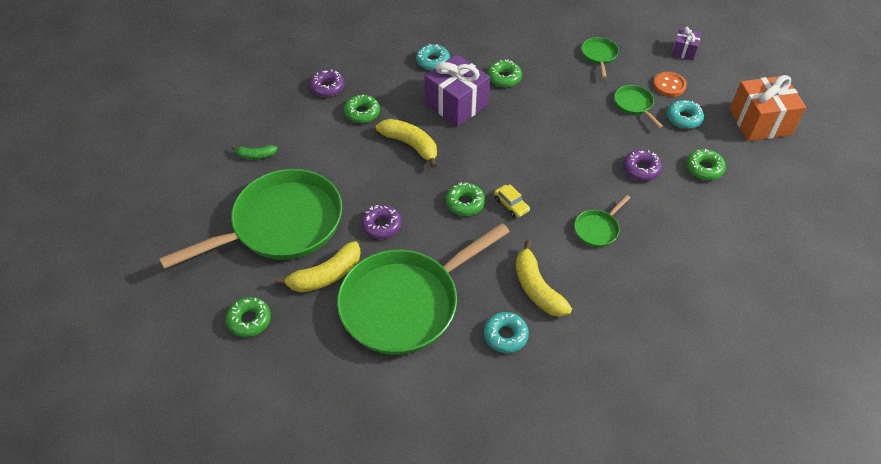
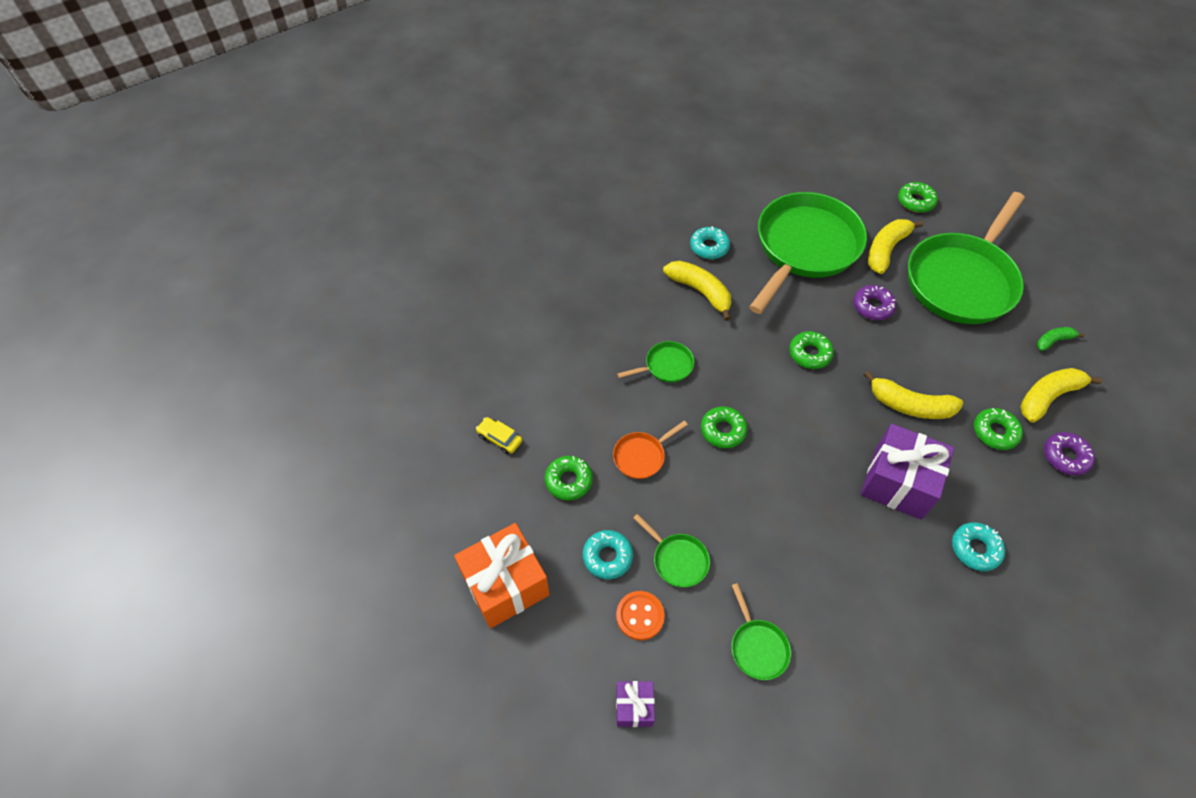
camera: 160 degrees right, 5 degrees up
green donut [487,60,522,87] -> green donut moved to [701,406,747,448]
yellow car [494,184,530,218] -> yellow car moved to [476,417,522,454]
green pan [574,195,630,247] -> green pan turned 45 degrees clockwise [617,341,694,383]
purple donut [623,150,662,181] -> orange pan [613,420,688,479]
none -> yellow banana [1020,368,1102,423]

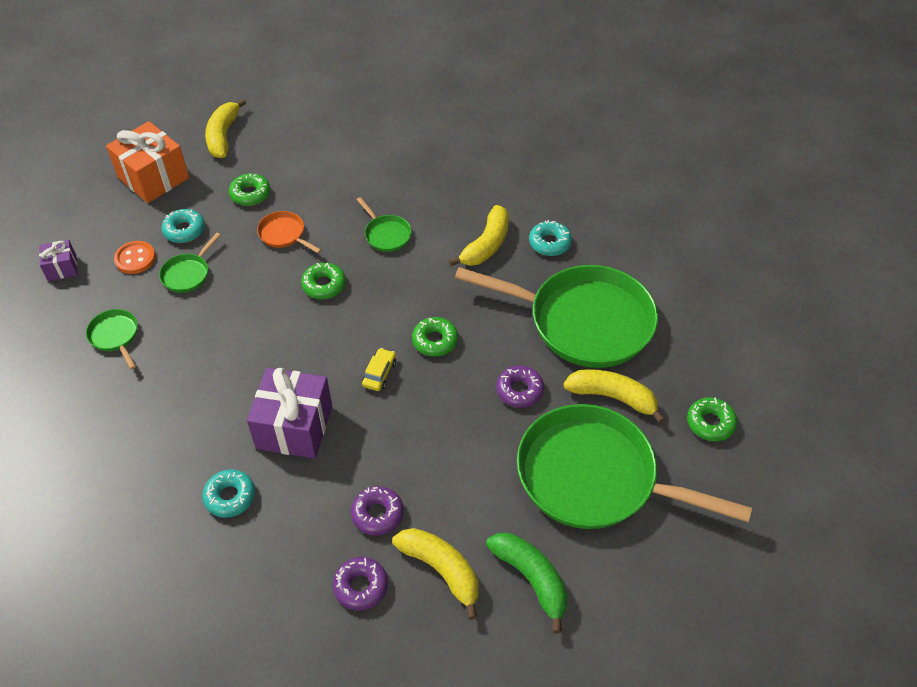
camera: 75 degrees right, 5 degrees down
yellow car [476,417,522,454] -> yellow car moved to [362,348,396,391]
green pan [731,583,791,680] -> green pan turned 90 degrees clockwise [86,309,138,369]
yellow banana [864,370,963,419] -> yellow banana moved to [205,99,246,158]
green donut [974,408,1023,450] -> purple donut [351,486,404,536]
green banana [1037,327,1085,351] -> green banana [486,533,567,634], size x1.78

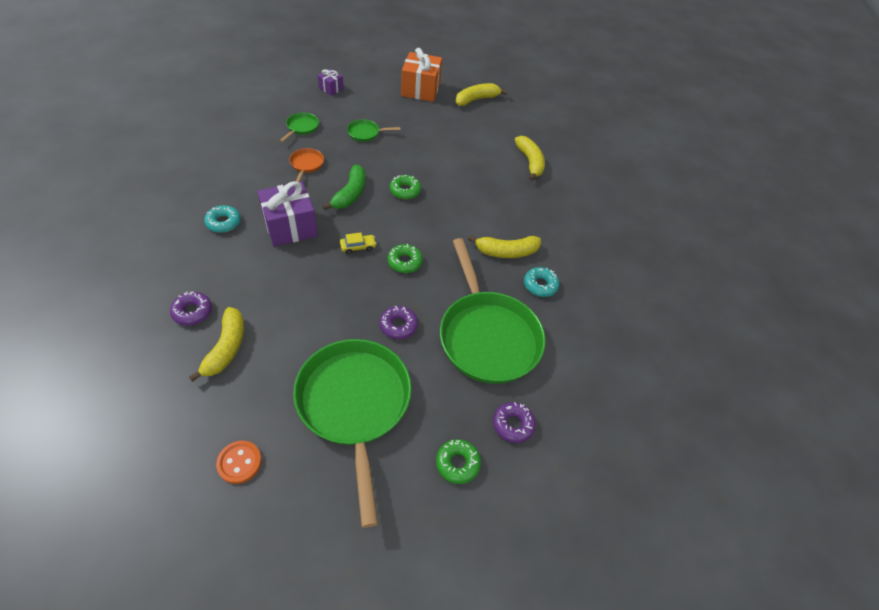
camera: 50 degrees right, 0 degrees up
orange button [114,241,156,274] -> orange button moved to [216,441,262,484]
turquoise donut [162,209,205,243] -> none
green donut [229,173,270,206] -> none
orange pan [257,211,321,253] -> orange pan moved to [289,148,324,182]
purple donut [351,486,404,536] -> purple donut moved to [493,402,536,443]
green pan [356,197,412,252] -> none
green banana [486,533,567,634] -> green banana moved to [323,165,365,210]
yellow banana [563,369,665,424] -> yellow banana moved to [515,136,545,181]

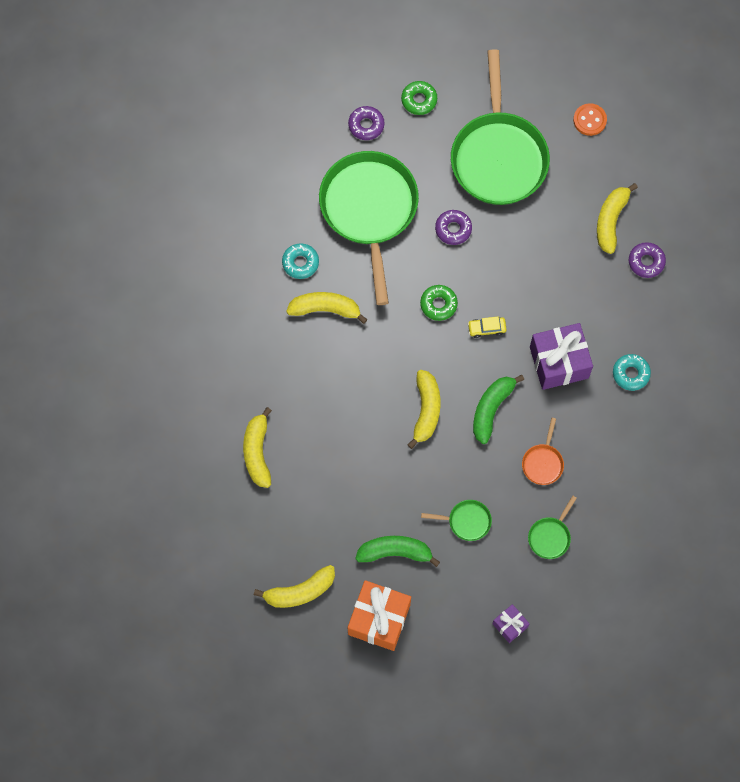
camera: 165 degrees left, 20 degrees up
green donut [390,175,421,199] -> yellow banana [408,370,441,449]
none -> green banana [355,536,440,567]

